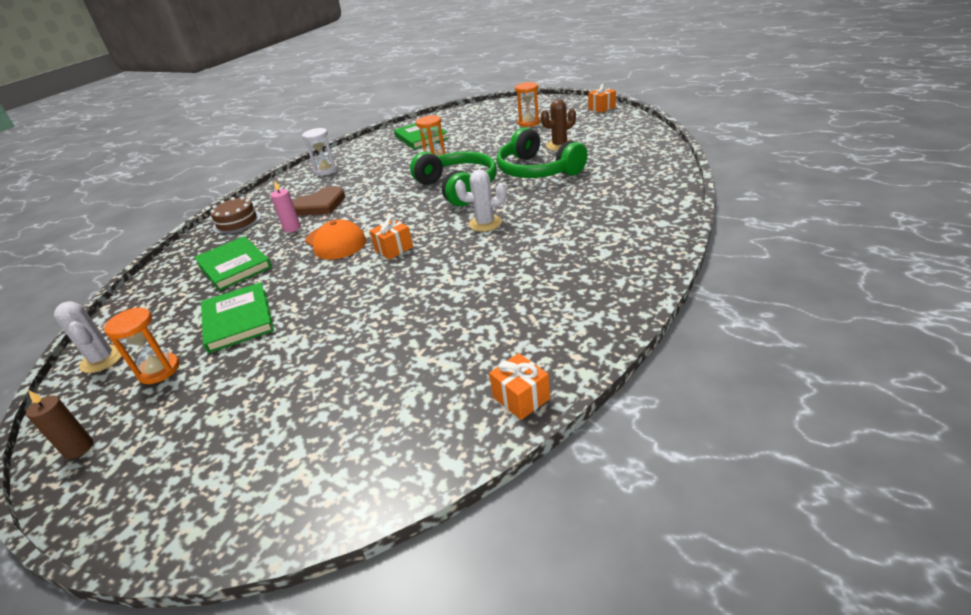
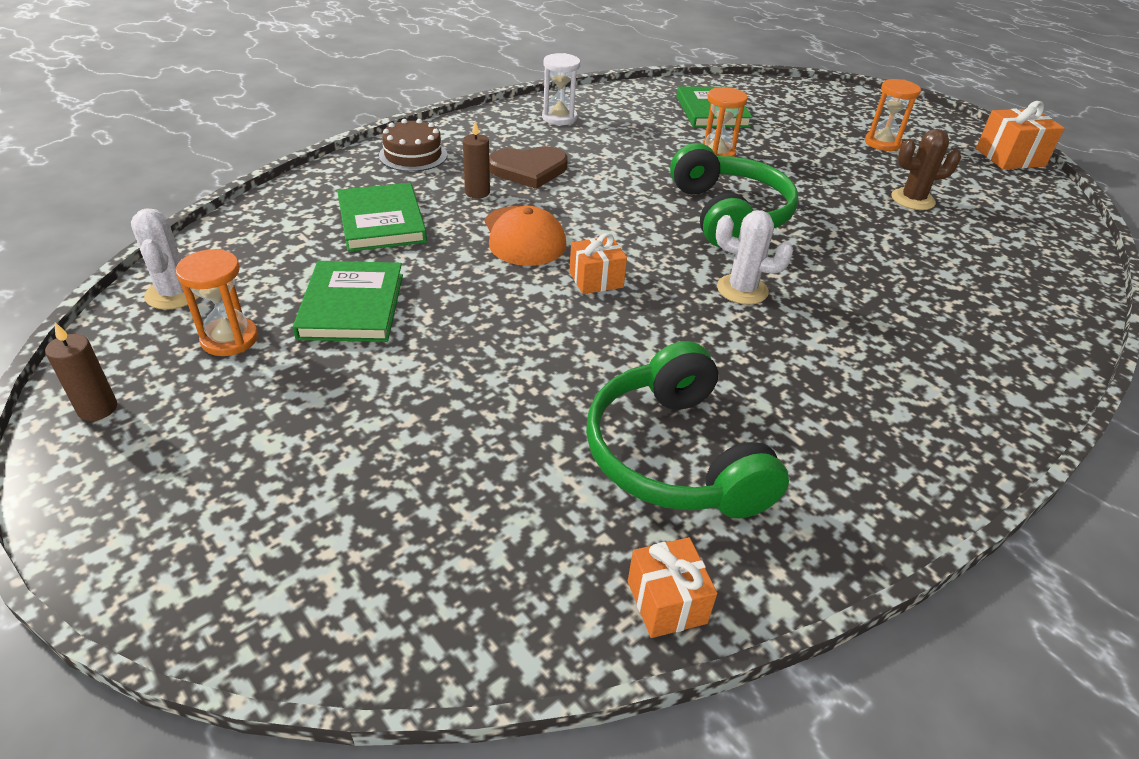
camera: 15 degrees right, 5 degrees up
pink candle [270,180,301,232] -> brown candle [463,121,490,198]
green headphones [497,127,588,178] -> green headphones moved to [586,341,789,519]
orange gift [588,84,616,113] -> orange gift [976,101,1065,169], size x1.50

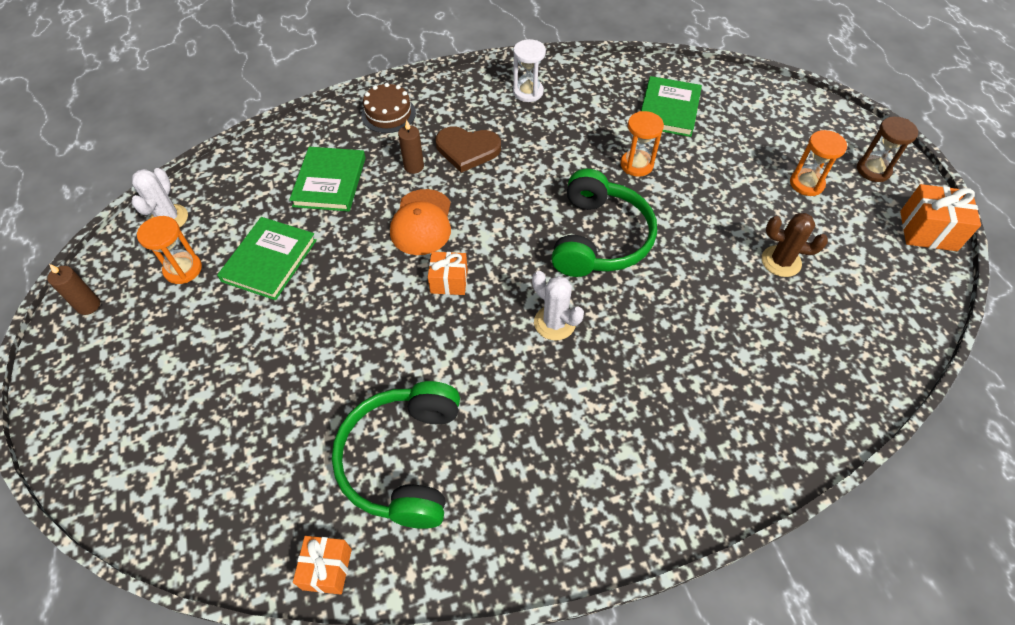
camera: 25 degrees right, 15 degrees up
none -> brown hourglass [857,117,918,182]

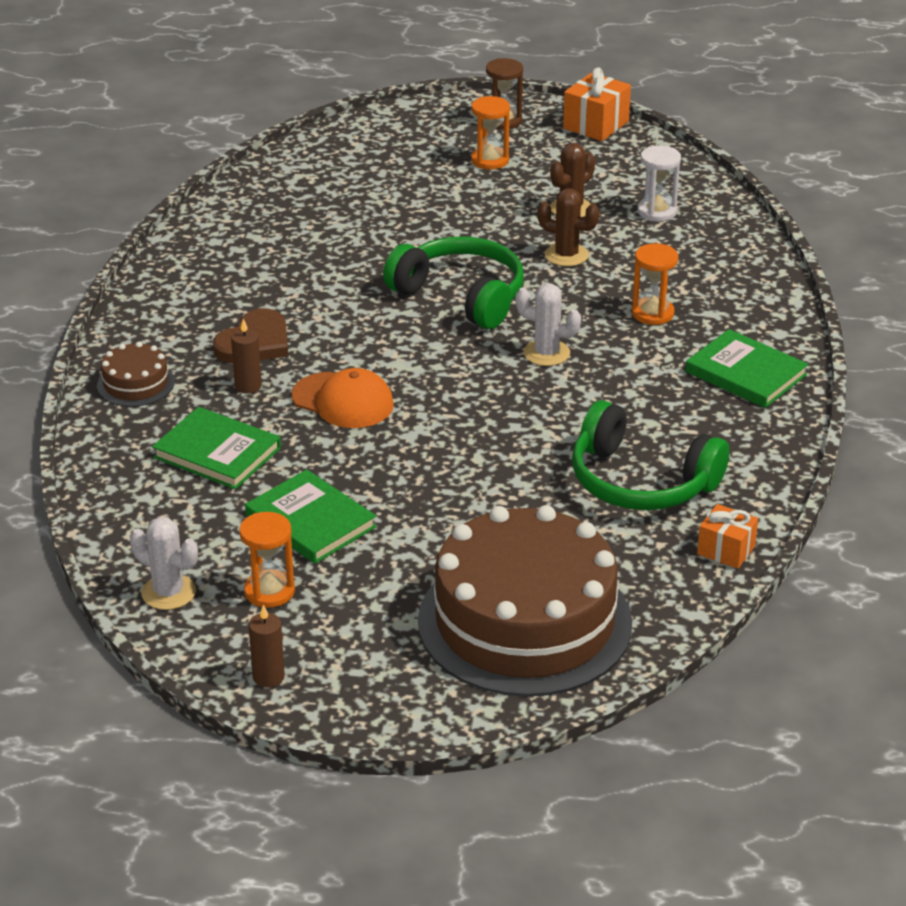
camera: 65 degrees left, 20 degrees down
orange gift [428,252,468,295] -> none
white hourglass [513,39,546,102] -> white hourglass moved to [638,145,681,222]
white cactus [532,271,584,341] -> white cactus turned 45 degrees clockwise [515,284,581,366]
orange hourglass [621,111,664,177] -> orange hourglass moved to [632,243,679,325]
green book [641,76,702,137] -> green book moved to [686,329,808,408]
none -> brown cake [418,505,632,697]
none -> brown cactus [538,188,600,266]

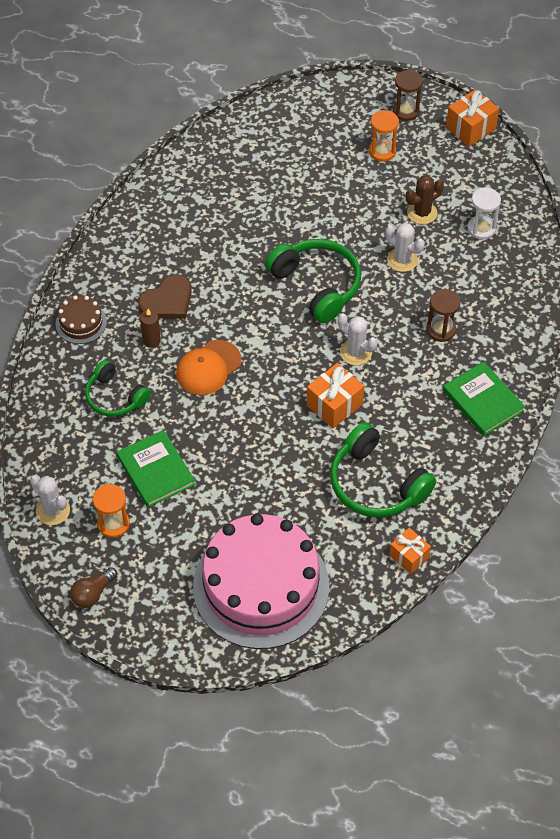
camera: 15 degrees right, 20 degrees up
green book [152,407,281,489] -> green headphones [85,360,151,417]
brown candle [249,604,285,687] -> brown light bulb [70,567,117,608]
orange cap [291,368,394,428] -> orange cap turned 90 degrees clockwise [176,340,242,395]
brown cake [418,505,632,697] -> pink cake [193,513,329,649]
brown cactus [538,188,600,266] -> white cactus [385,223,425,272]
orange hourglass [632,243,679,325] -> brown hourglass [426,289,460,342]
none -> orange gift [307,363,364,428]

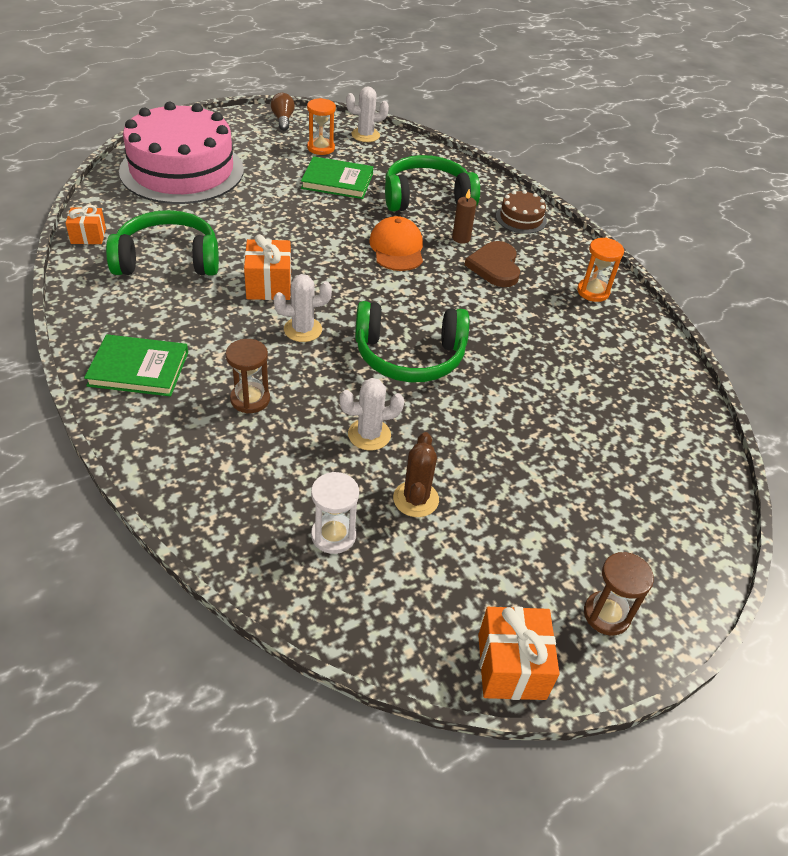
camera: 125 degrees right, 10 degrees down
green headphones [85,360,151,417] -> green headphones [385,155,480,211], size x1.56
orange hourglass [369,110,399,162] -> orange hourglass moved to [577,238,624,302]

